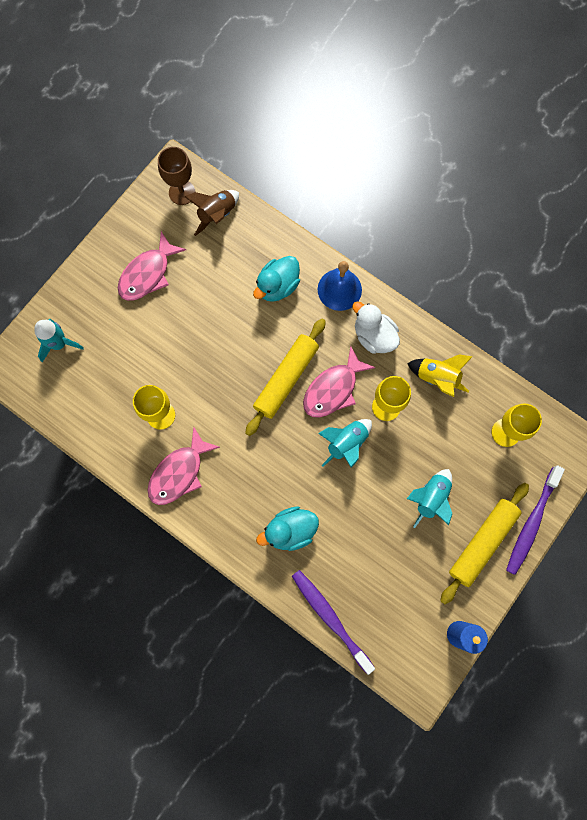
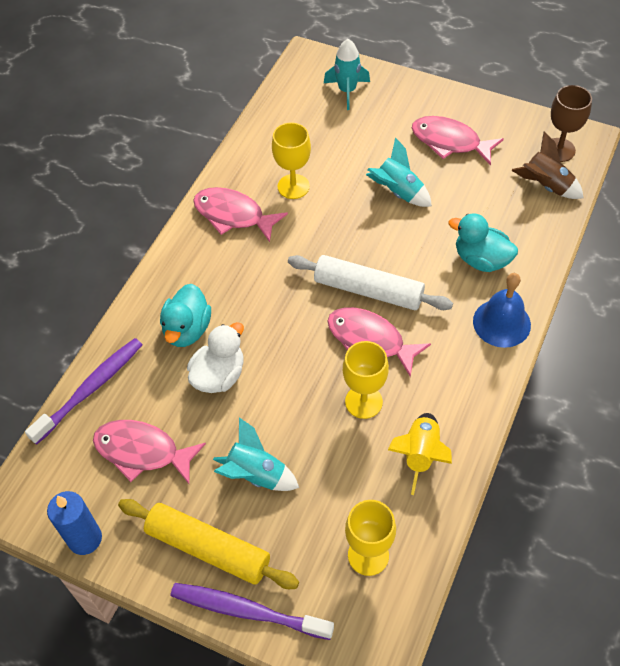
camera: 80 degrees right, 20 degrees down
yellow rolling pin [245,319,326,436] -> white rolling pin [288,255,453,310]
turquoise duck [256,506,319,551] -> turquoise duck turned 135 degrees counterclockwise [160,284,211,347]
turquoise rocket [318,419,372,468] -> turquoise rocket moved to [366,137,432,207]
white duck [352,302,400,354] -> white duck moved to [187,322,244,393]
none -> pink fish [93,420,206,484]

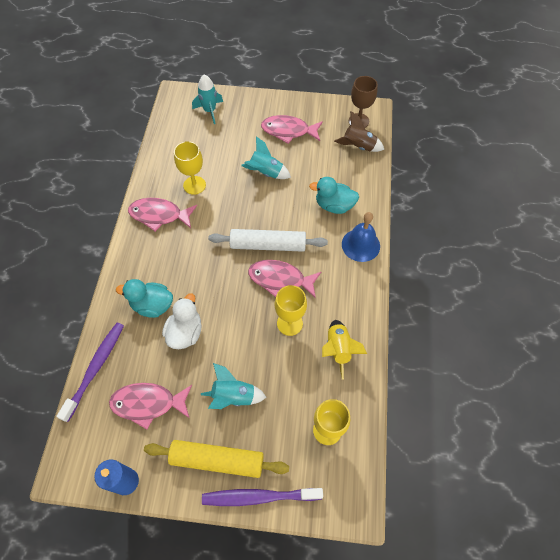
camera: 20 degrees left, 5 degrees up
turquoise duck [160,284,211,347] -> turquoise duck turned 105 degrees clockwise [116,279,173,318]

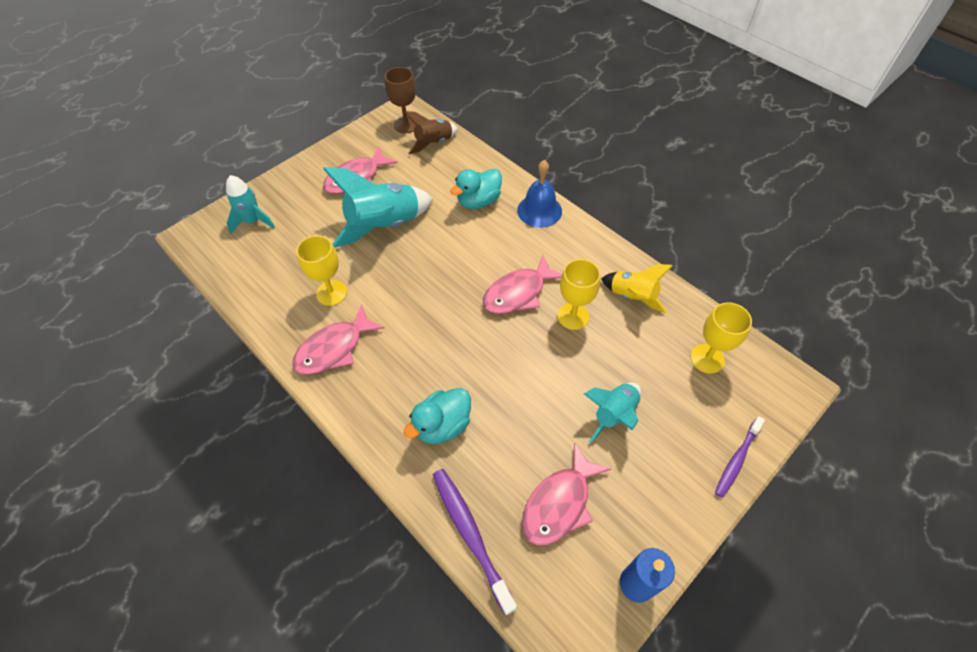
camera: 50 degrees left, 5 degrees down
yellow rolling pin [144,440,289,478] -> none
white duck [162,293,202,349] -> none
purple toothbrush [202,488,323,506] -> purple toothbrush [715,416,765,498], size x0.67
white rolling pin [208,229,328,252] -> none
turquoise rocket [241,136,291,179] -> turquoise rocket [323,167,433,248], size x1.69

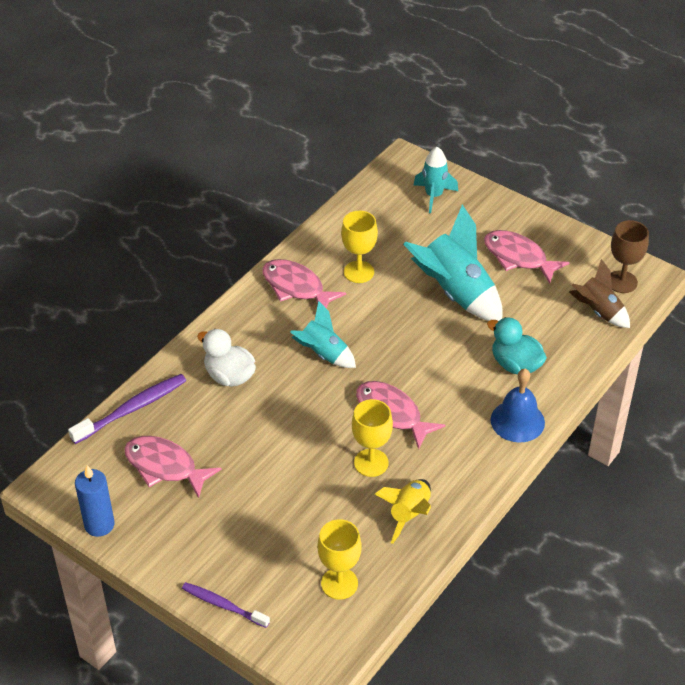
camera: 80 degrees right, 10 degrees down
turquoise duck [404,388,471,444] -> white duck [197,329,256,387]
turquoise rocket [584,383,641,443] -> turquoise rocket moved to [290,301,356,368]

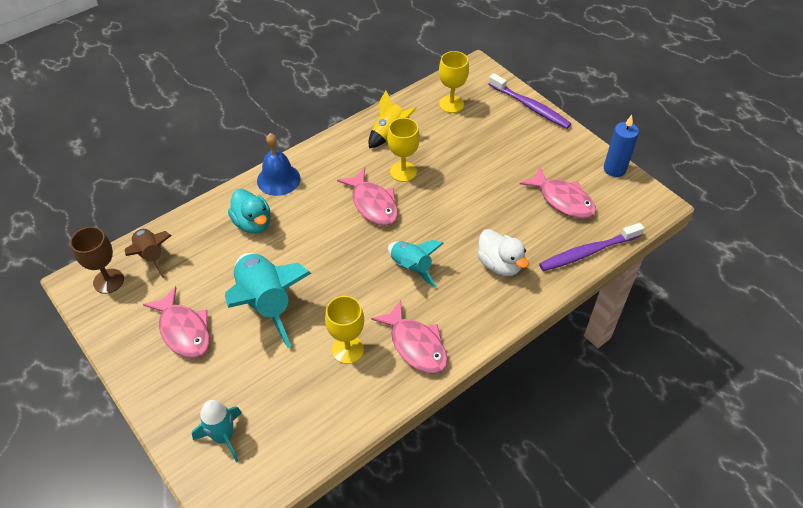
camera: 165 degrees left, 5 degrees up
purple toothbrush [182,582,270,628] -> purple toothbrush [488,73,571,129], size x1.50

